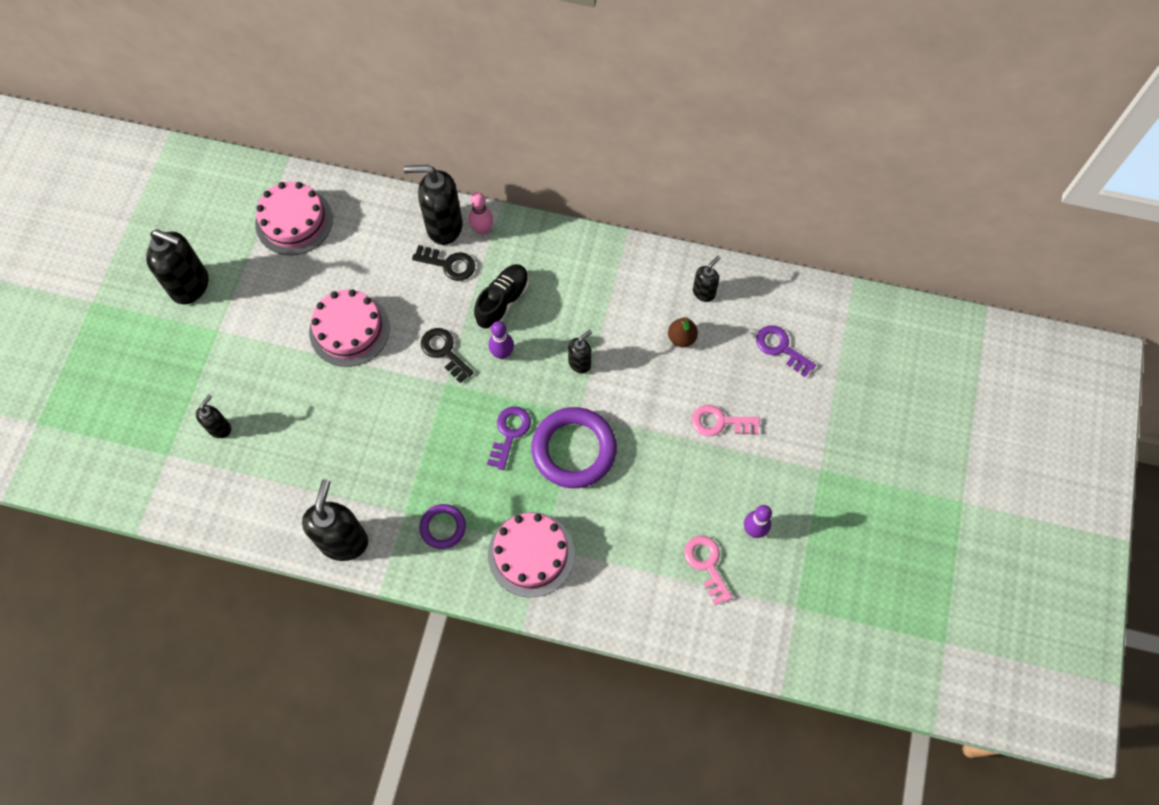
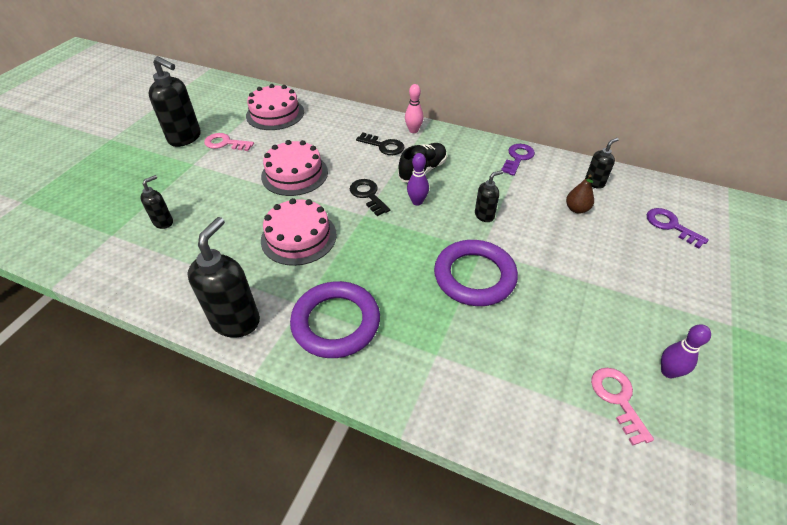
camera: 10 degrees right, 20 degrees down
black soap dispenser [404,165,463,245] -> none
purple ring [419,504,466,549] -> purple ring [290,281,380,358], size x1.89
purple key [487,406,531,470] -> purple key moved to [501,144,535,176]
pink cake [488,512,575,598] -> pink cake moved to [261,198,337,266]
pink key [692,405,760,436] -> pink key moved to [204,133,254,151]

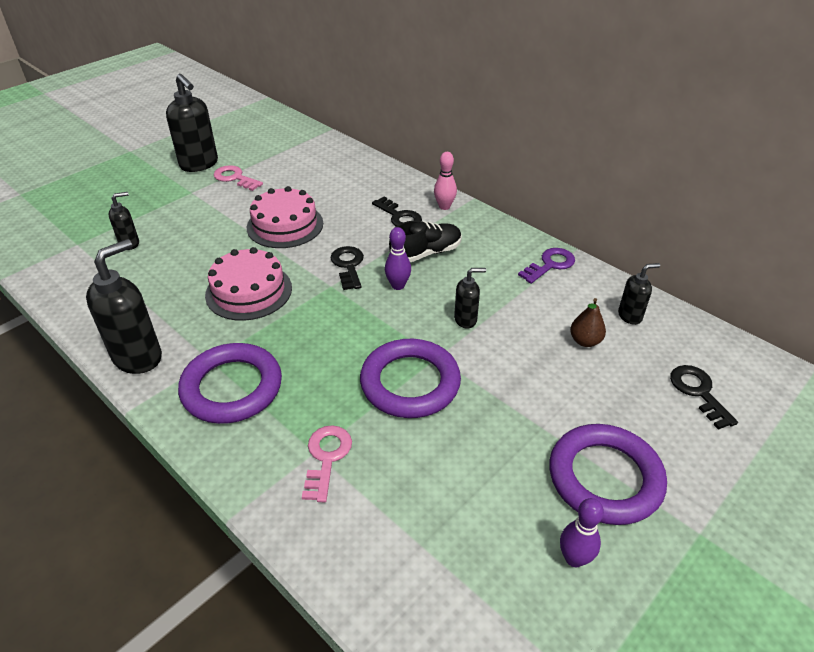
camera: 20 degrees right, 5 degrees down
pink cake [246,84,304,130] -> none
pink key [591,368,654,445] -> pink key moved to [302,425,352,502]
purple key [647,208,709,248] -> black key [670,365,738,430]
none -> purple ring [549,424,667,525]

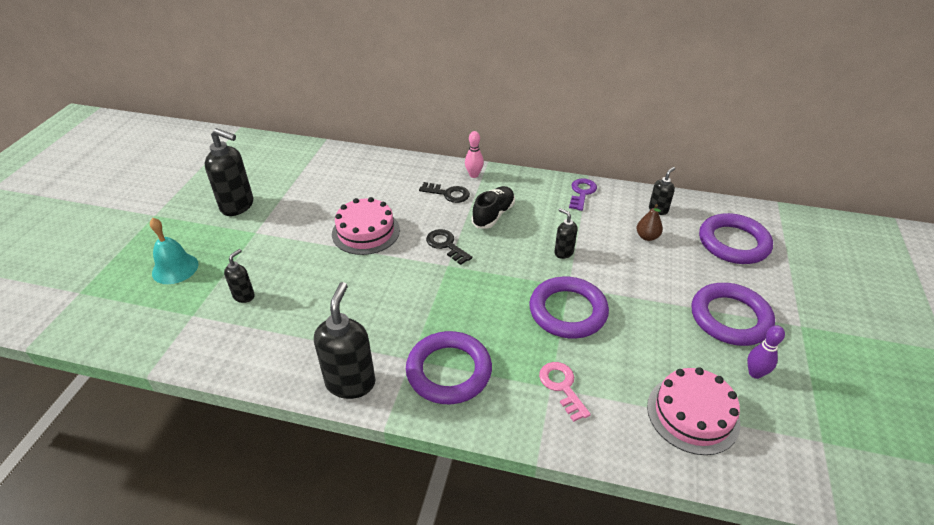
camera: 30 degrees left, 0 degrees up
pink cake [205,247,292,321] -> pink cake moved to [647,368,740,455]
pink key [214,165,263,191] -> none
purple bowling pin [385,227,411,290] -> none
black soap dispenser [454,268,486,328] -> black soap dispenser turned 90 degrees counterclockwise [554,208,577,259]
black key [670,365,738,430] -> purple ring [699,213,773,264]
none -> turquoise bell [150,218,198,284]

